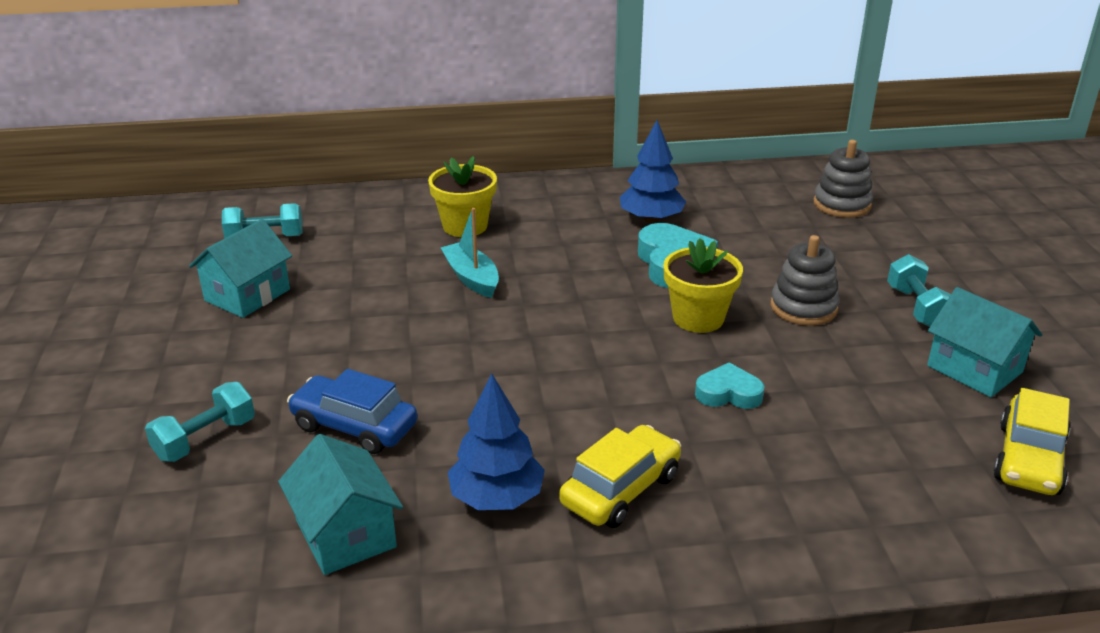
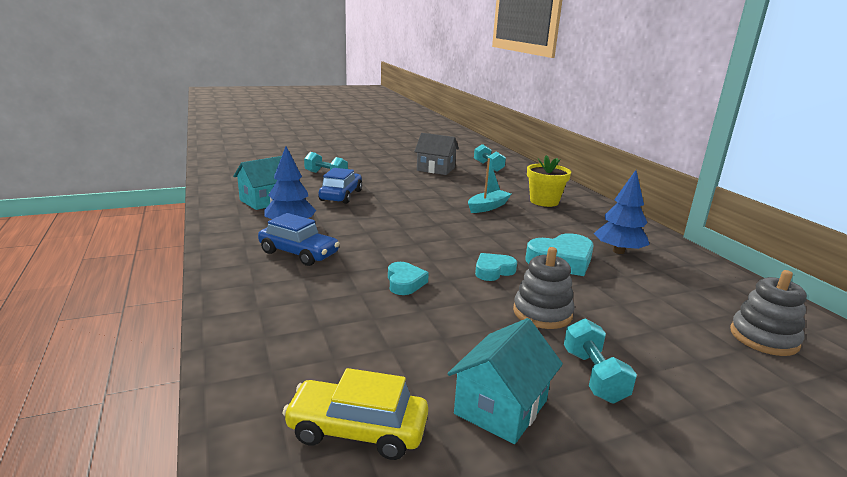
camera: 75 degrees right, 10 degrees down
turquoise house [189,219,292,318] -> grey house [414,133,459,175]
yellow car [559,425,681,528] -> blue car [258,213,340,266]
yellow flower pot [663,238,743,333] -> turquoise heart [475,253,517,281]
turquoise dumbbell [887,254,951,327] -> turquoise dumbbell turned 75 degrees counterclockwise [564,318,637,403]

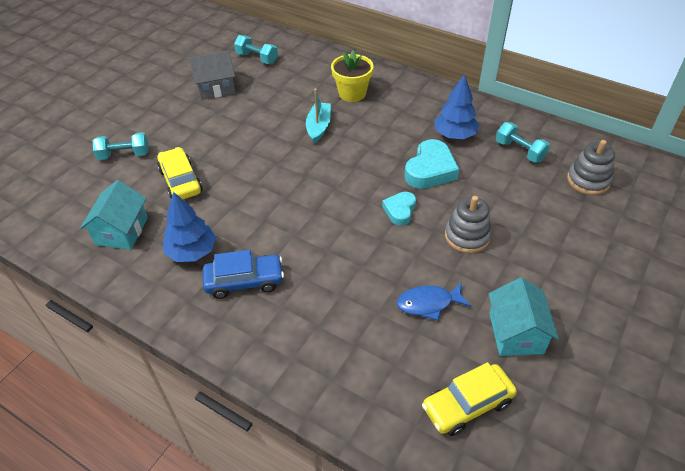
camera: 35 degrees left, 25 degrees up
blue car [318,168,362,204] -> yellow car [157,147,202,199]
turquoise heart [388,262,429,295] -> none
turquoise dumbbell [564,318,637,403] -> turquoise dumbbell moved to [496,122,550,163]
none -> blue fish [397,282,471,321]

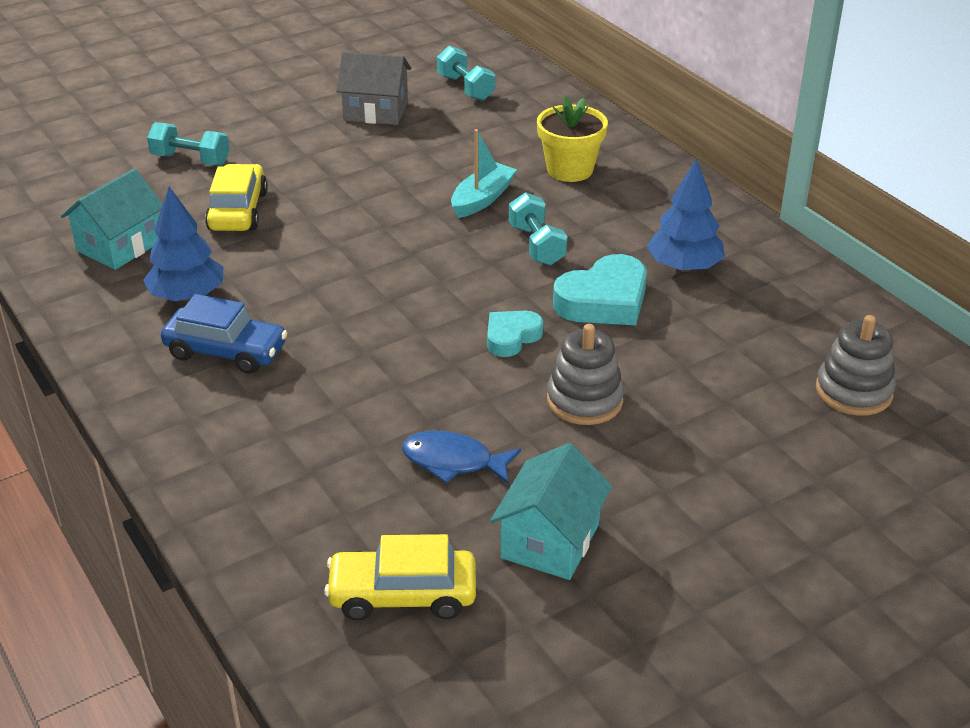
camera: 25 degrees right, 10 degrees down
turquoise dumbbell [496,122,550,163] -> turquoise dumbbell moved to [509,192,567,266]

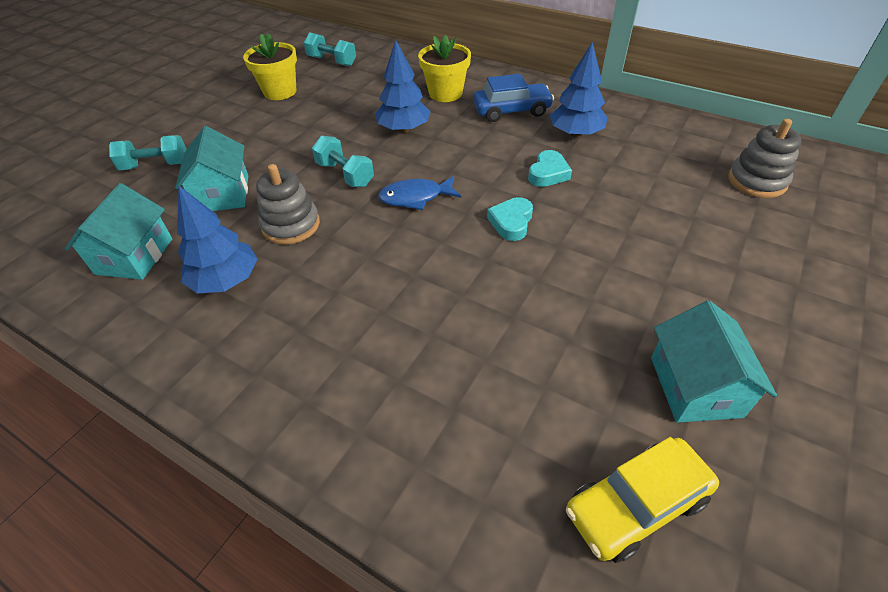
camera: 25 degrees left, 10 degrees up
blue car [161,294,287,374] -> blue car moved to [473,74,554,122]
yellow car [205,164,268,231] -> turquoise house [175,126,248,211]
grey house [336,52,411,125] -> yellow flower pot [243,33,297,100]
blue fish [402,431,521,484] -> blue fish moved to [378,176,461,210]
turquoise boat [451,129,517,218] -> blue tree [375,40,431,133]
turquoise dumbbell [509,192,567,266] -> turquoise dumbbell moved to [312,136,374,187]
grey stacking toy [547,324,624,425] -> grey stacking toy moved to [256,164,320,245]
turquoise heart [553,254,647,325] -> turquoise heart [528,150,572,187], size x0.61

